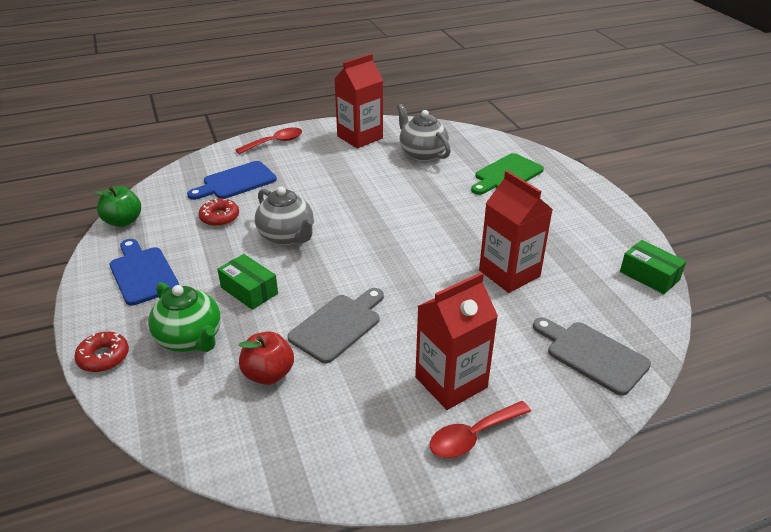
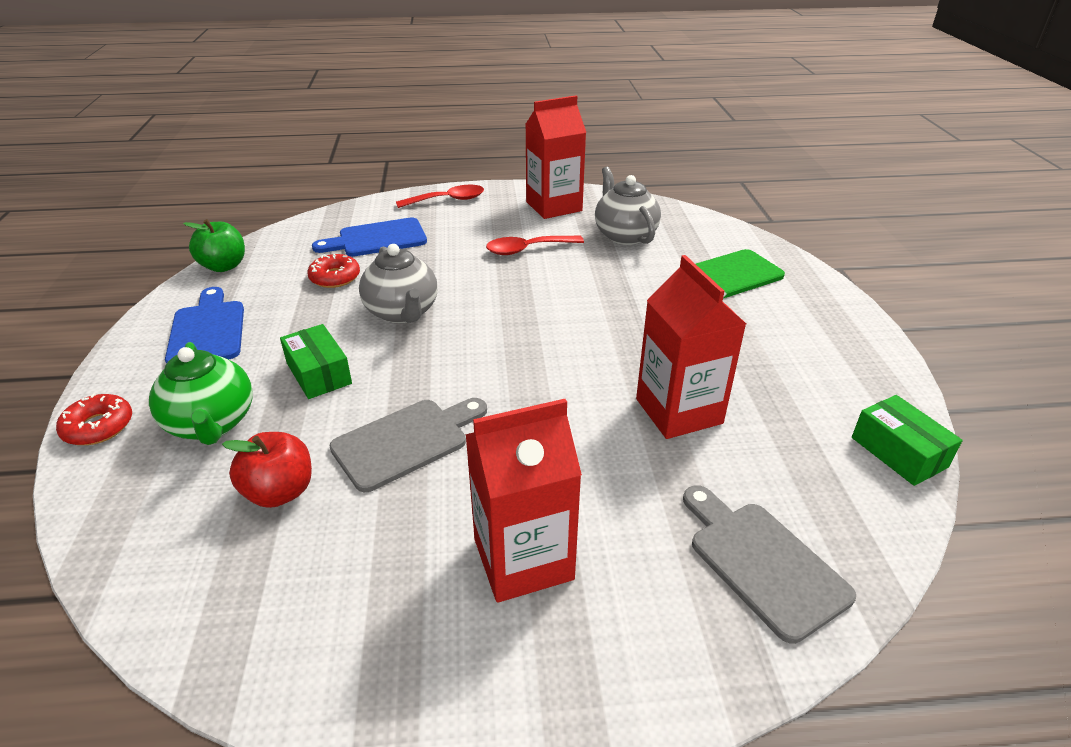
camera: 15 degrees right, 0 degrees up
red spoon [430,401,531,458] -> red spoon moved to [486,236,584,255]

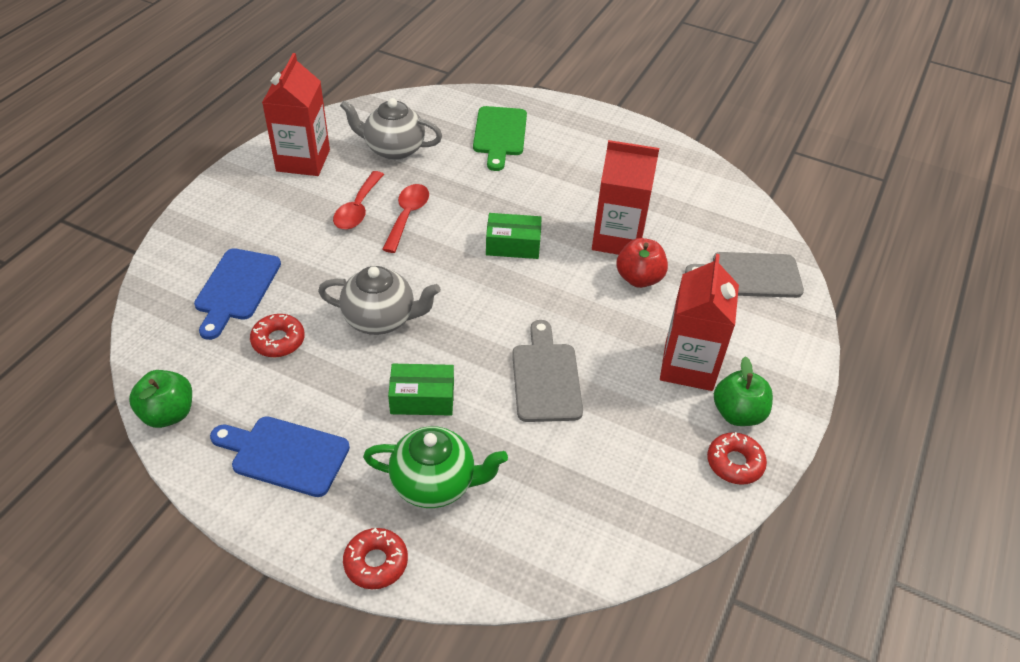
camera: 60 degrees left, 10 degrees up
red apple [222,432,312,508] -> red apple moved to [616,238,668,288]
red spoon [396,185,484,208] -> red spoon moved to [382,184,429,253]
green box [852,395,963,486] -> green box moved to [486,213,542,259]
none -> red donut [707,432,767,485]
none -> green apple [714,356,773,426]

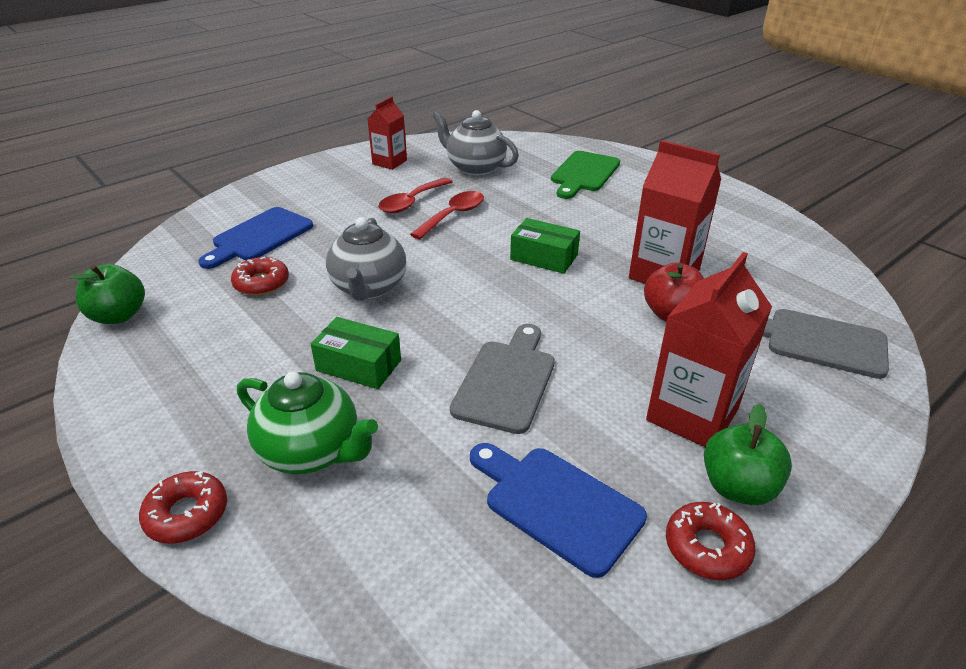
camera: 25 degrees right, 10 degrees down
blue cutting board [210,416,350,497] -> blue cutting board moved to [470,443,647,578]
red carton [262,53,330,176] -> red carton [367,96,407,170], size x0.61
grey teapot [318,266,441,335] -> grey teapot turned 60 degrees clockwise [326,217,406,301]

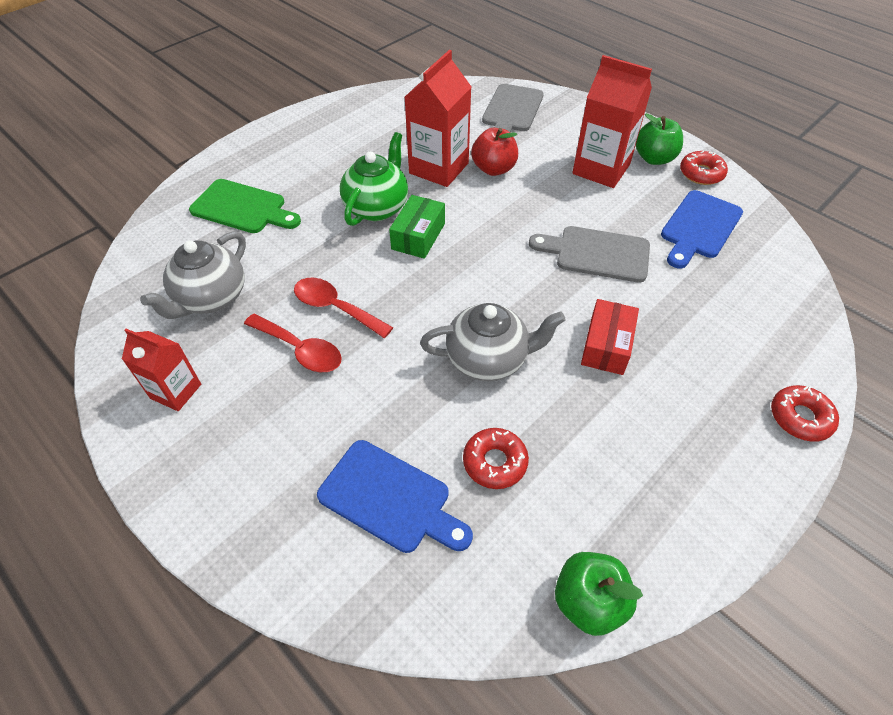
camera: 95 degrees left, 15 degrees up
green teapot [237,372,378,474] -> green teapot moved to [340,132,408,226]
green box [311,317,401,389] -> red box [581,299,639,375]

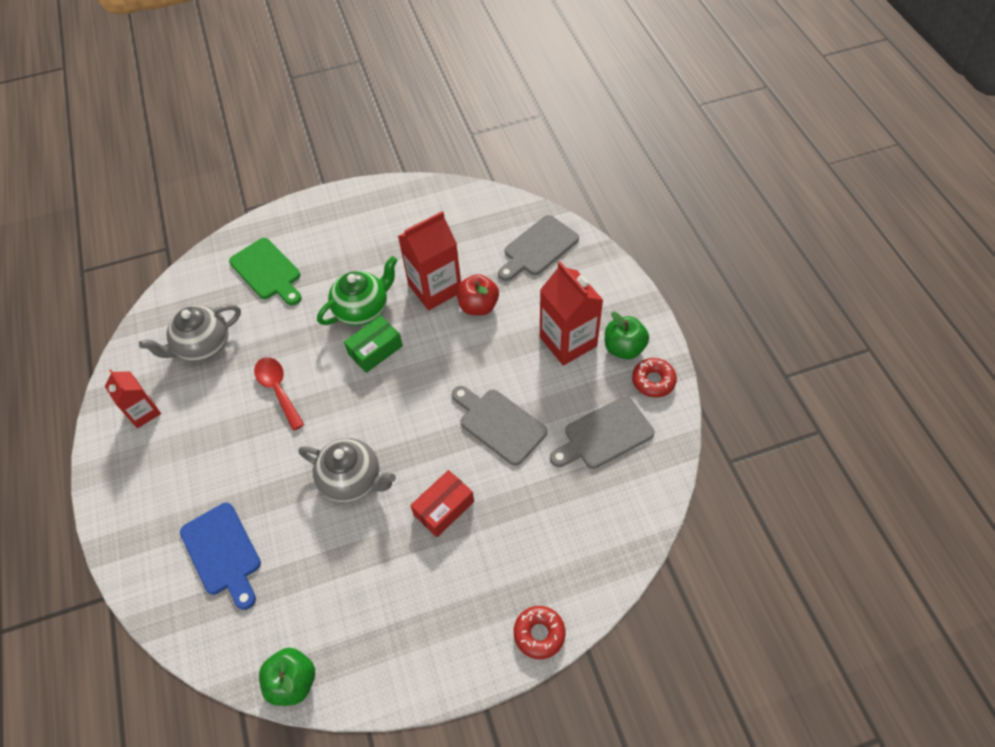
camera: 30 degrees right, 5 degrees up
red spoon [244,314,342,372] -> none
red donut [463,428,529,489] -> none
blue cutting board [661,190,743,268] -> grey cutting board [550,396,654,469]

